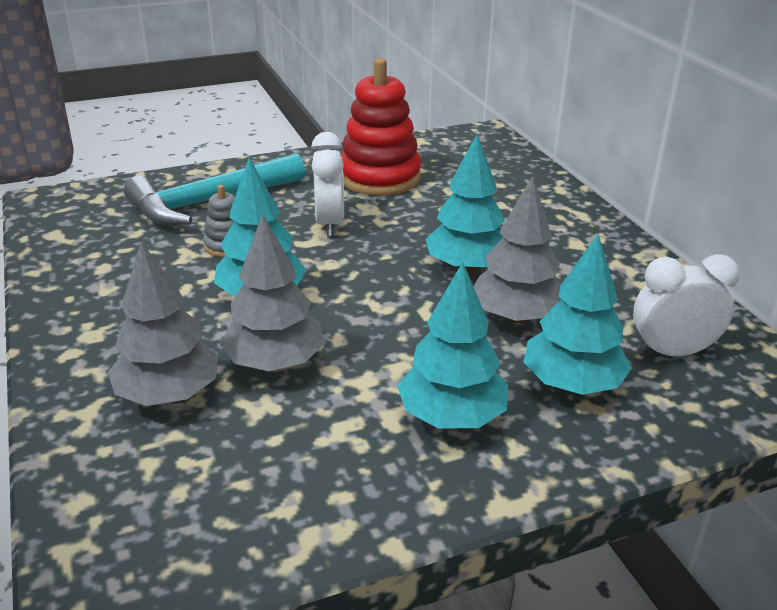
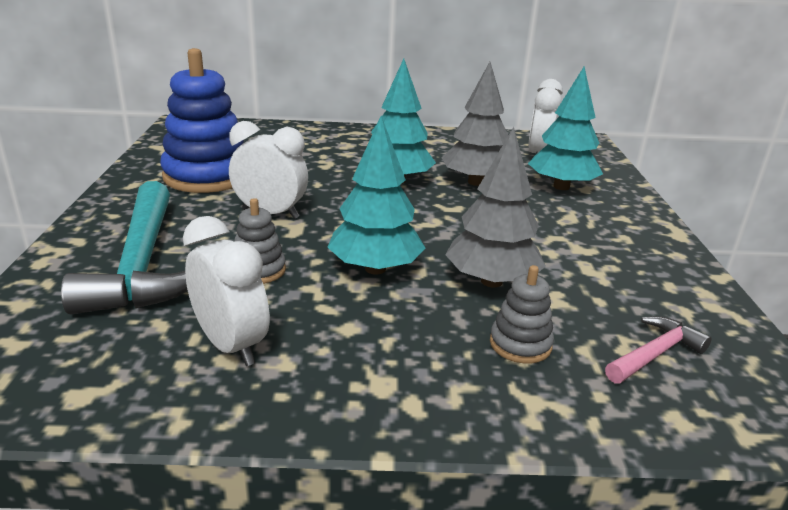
camera: 70 degrees left, 5 degrees down
grey tree [108,241,219,406] -> grey stacking toy [490,265,554,363]
red stacking toy [341,58,421,196] -> blue stacking toy [160,48,244,193]
turquoise tree [397,262,508,429] -> none
none -> white clock [183,216,270,366]
none -> pink hammer [605,316,712,383]

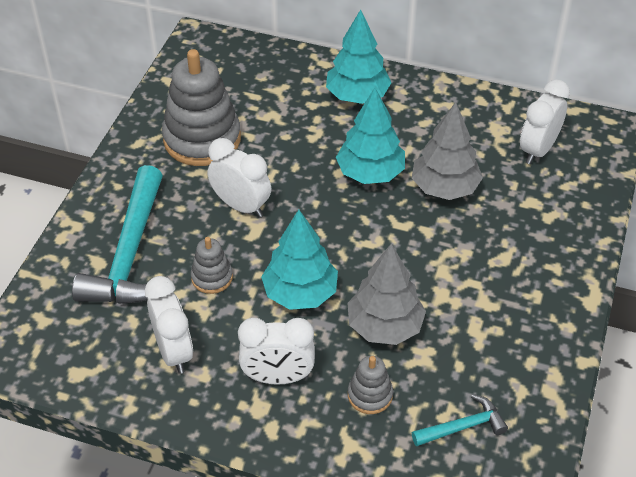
camera: 20 degrees right, 20 degrees up
blue stacking toy [160,48,244,193] -> grey stacking toy [162,49,241,166]
turquoise tree [528,67,603,190] -> turquoise tree moved to [326,10,392,104]
pink hammer [605,316,712,383] -> turquoise hammer [412,394,508,446]
none -> white clock [238,318,315,385]

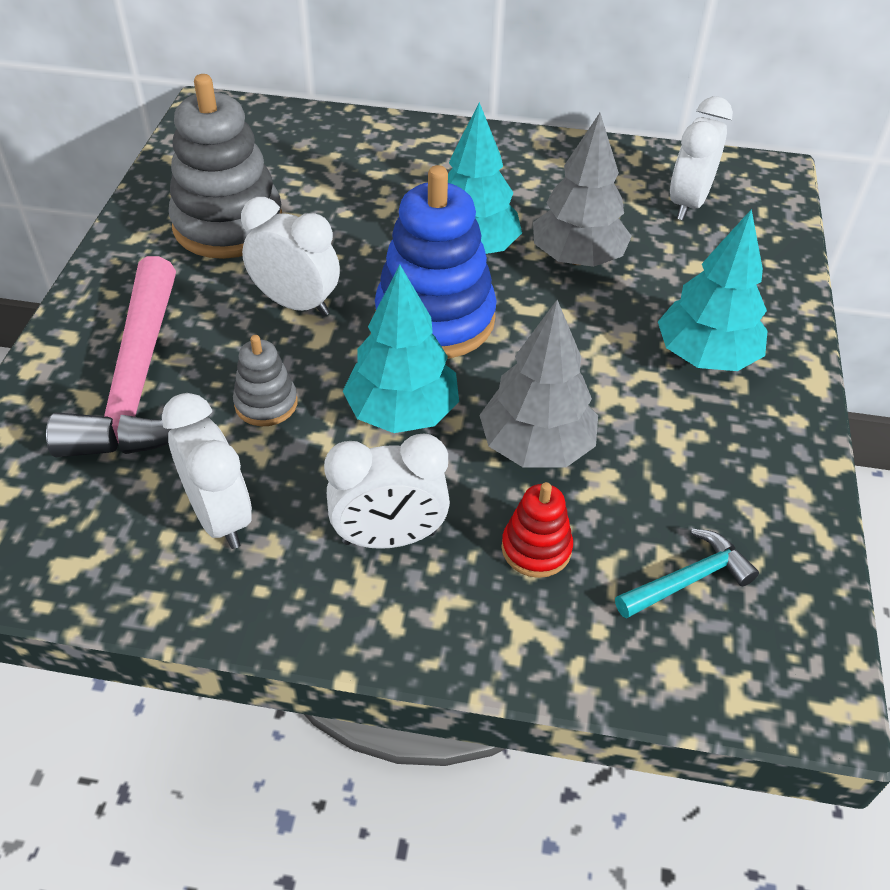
camera: 10 degrees left, 0 degrees up
turquoise hammer [72,165,169,304] -> pink hammer [46,256,176,457]
turquoise tree [326,10,392,104] -> turquoise tree moved to [658,209,768,371]
grey stacking toy [348,356,393,414] -> red stacking toy [502,482,573,578]
none -> blue stacking toy [375,165,497,359]

